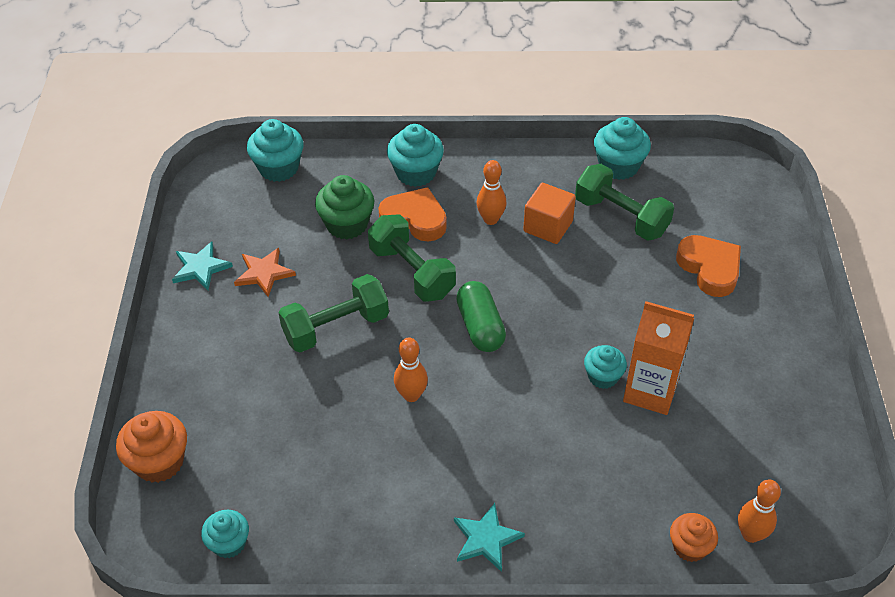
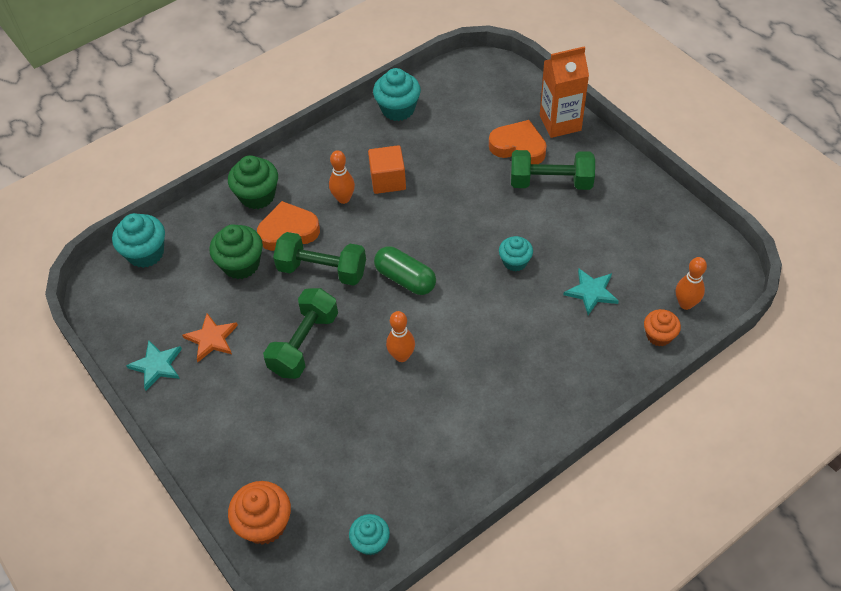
camera: 35 degrees left, 5 degrees up
turquoise cupcake [387,124,444,187] -> green cupcake [228,155,278,209]
turquoise star [454,503,525,572] -> turquoise star moved to [563,268,619,315]
green dumbbell [575,164,674,241] -> green dumbbell moved to [511,150,595,190]
orange carton [623,301,694,415] -> orange carton moved to [540,46,589,138]

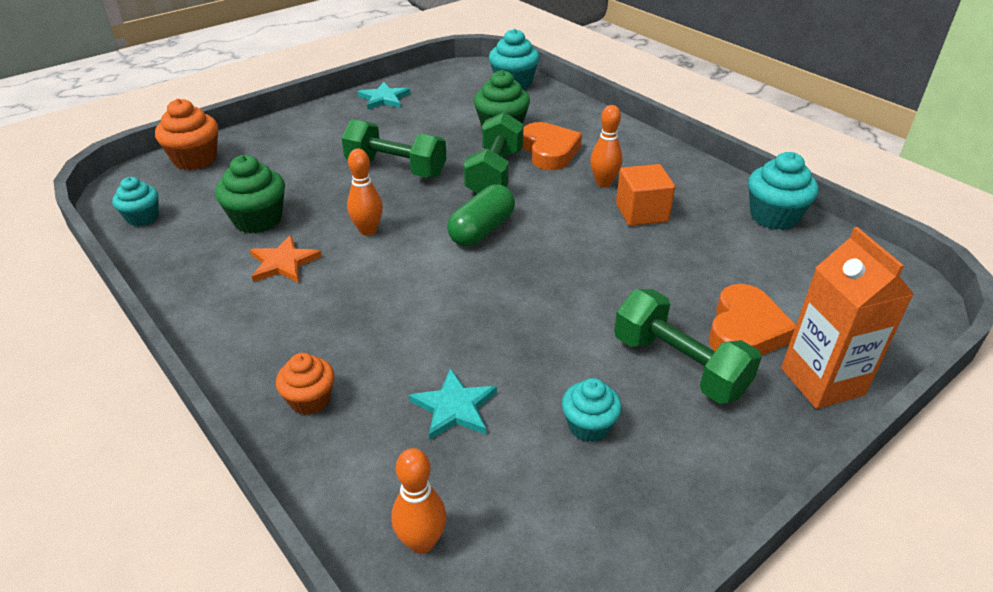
camera: 85 degrees right, 15 degrees down
orange star [182,313,238,362] -> orange star moved to [250,235,322,283]
green cupcake [228,155,278,209] -> green cupcake moved to [215,155,285,233]
turquoise cupcake [499,236,533,272] -> turquoise cupcake moved to [562,378,622,442]
green dumbbell [511,150,595,190] -> green dumbbell turned 45 degrees counterclockwise [614,289,762,404]
orange cupcake [644,309,681,346] -> orange cupcake moved to [276,353,334,415]

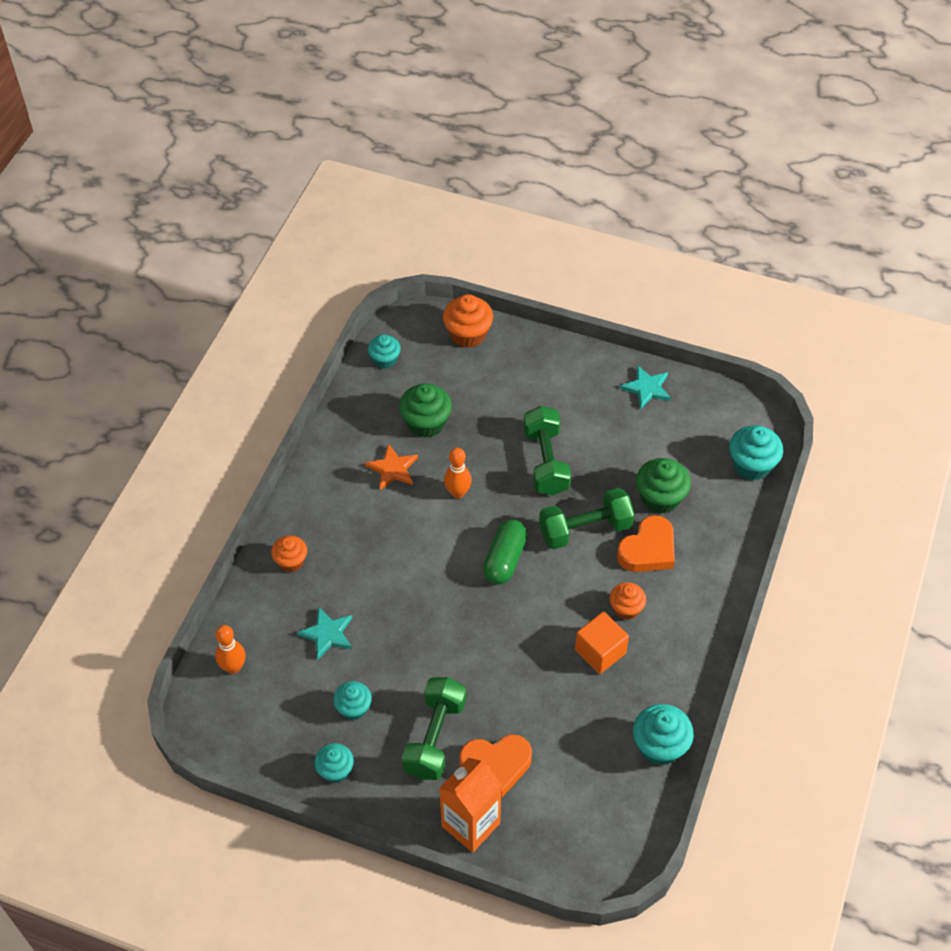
camera: 60 degrees right, 15 degrees up
green capsule [447,184,515,246] -> green capsule turned 75 degrees counterclockwise [483,519,527,584]
orange bowling pin [590,105,623,187] -> orange cupcake [610,582,646,620]
none -> turquoise cupcake [314,743,354,783]

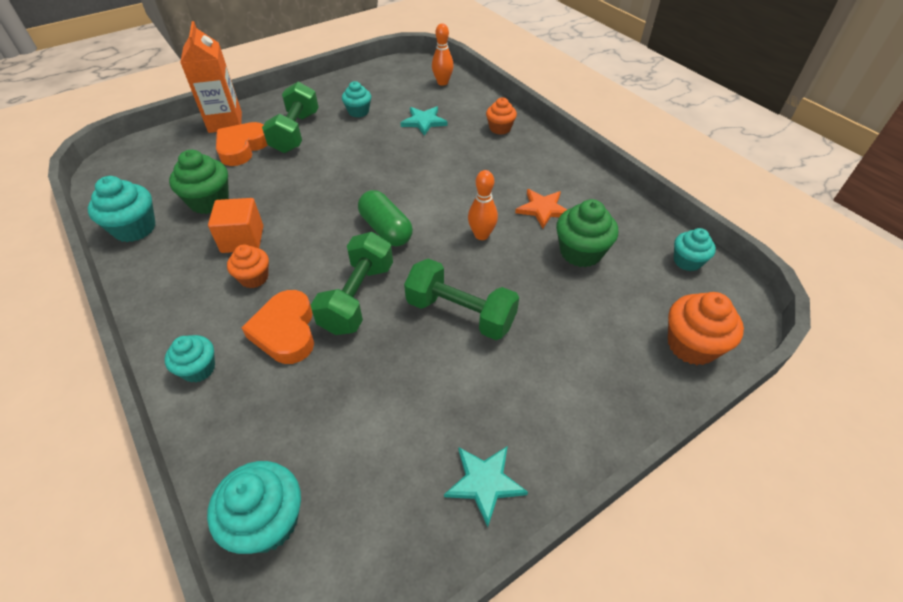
camera: 125 degrees right, 5 degrees down
turquoise cupcake [314,743,354,783] -> turquoise cupcake moved to [164,335,215,383]
green dumbbell [402,677,466,780] -> green dumbbell turned 45 degrees clockwise [262,82,318,153]
green cupcake [636,458,691,514] -> green cupcake moved to [169,150,229,214]

